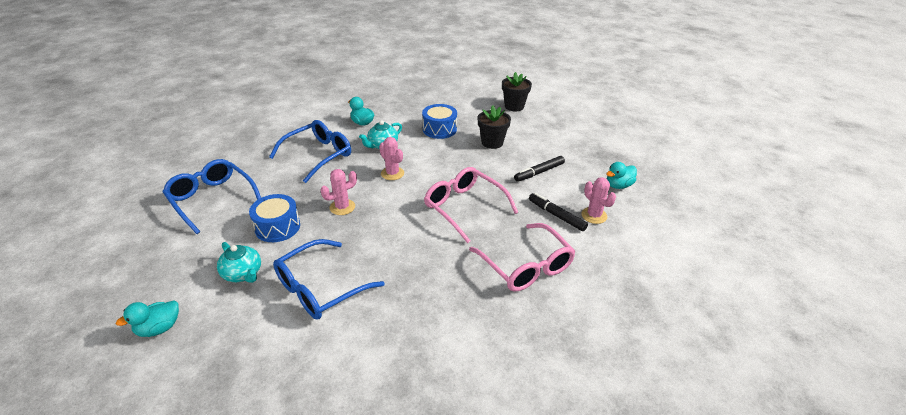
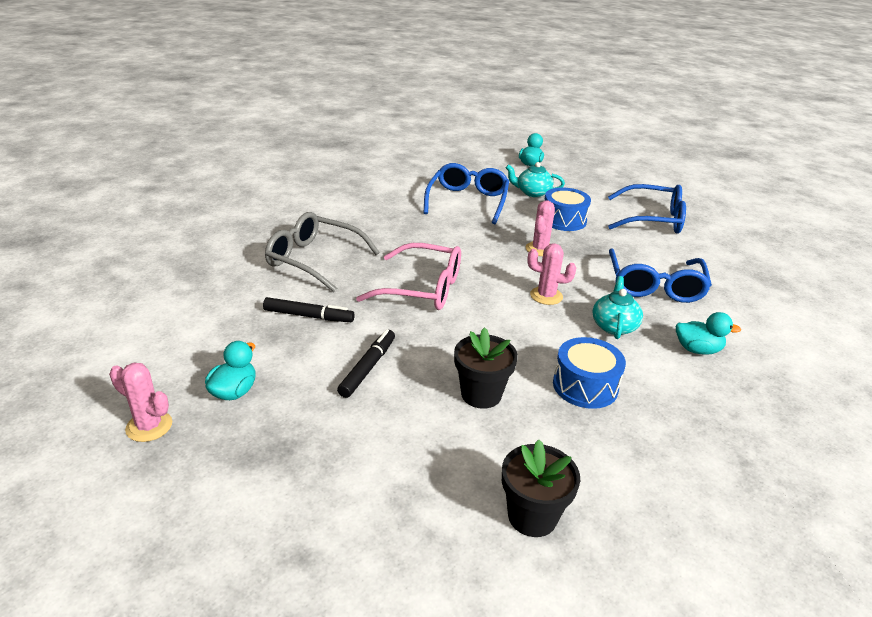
camera: 145 degrees right, 5 degrees down
pink glasses [469,223,576,292] -> grey glasses [265,212,380,292]
pink cactus [581,177,616,224] -> pink cactus moved to [109,363,172,442]

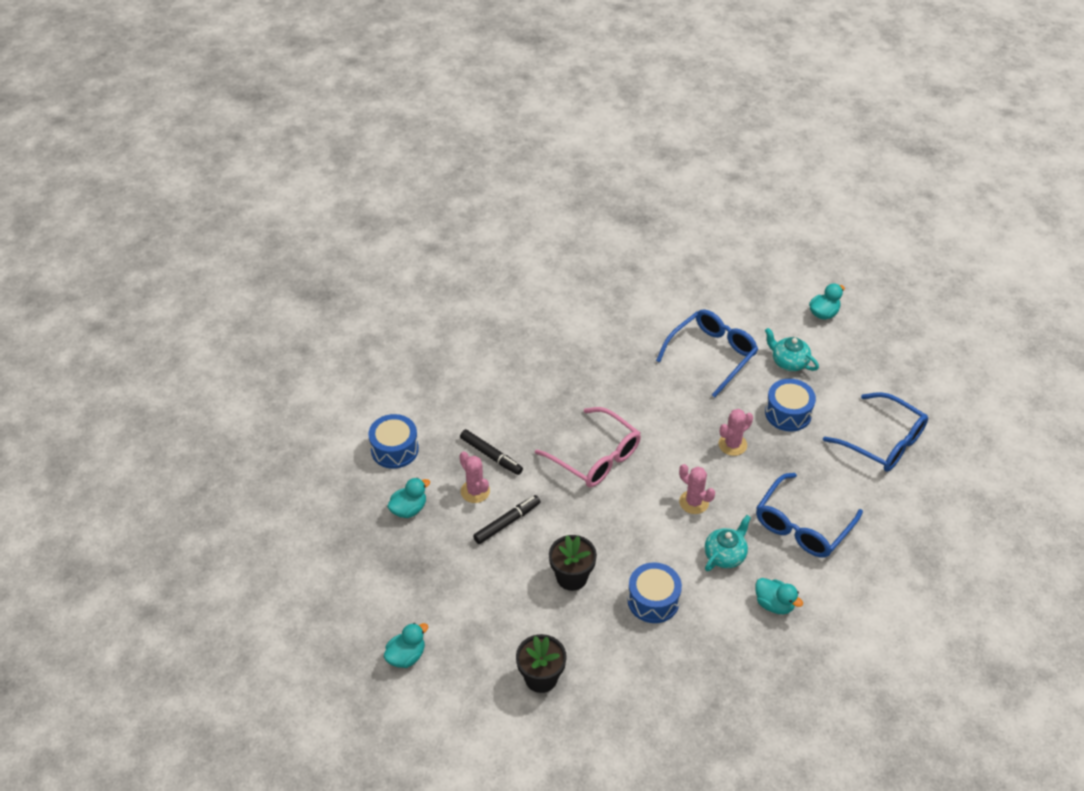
camera: 30 degrees right, 15 degrees up
pink cactus [109,363,172,442] -> pink cactus moved to [459,452,490,503]
grey glasses [265,212,380,292] -> none
none -> blue drum [368,414,419,469]
none -> turquoise duck [384,623,428,668]

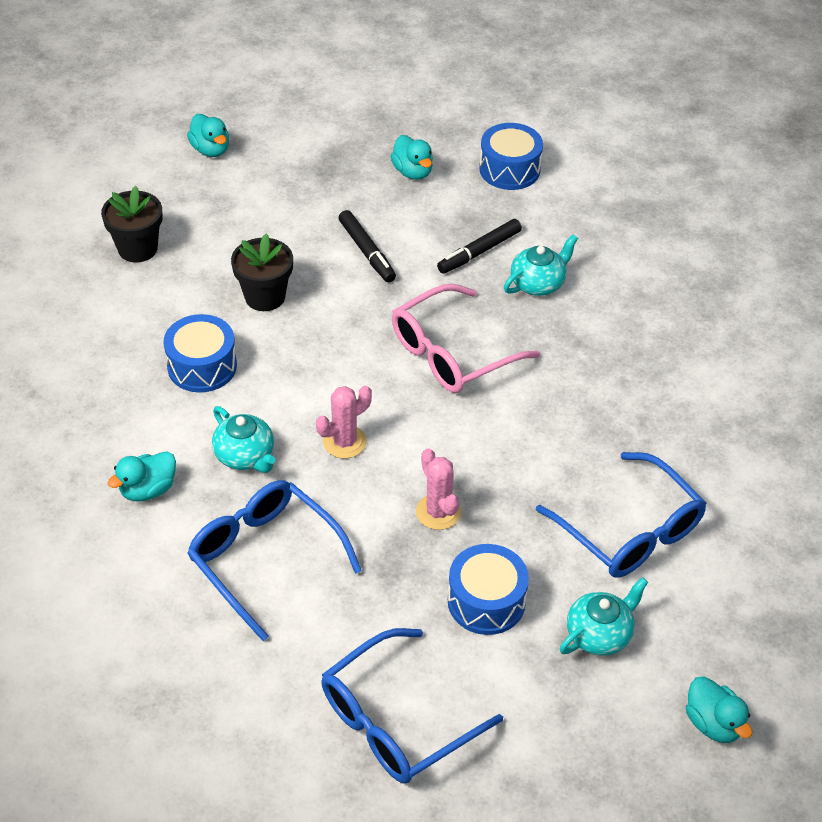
camera: 100 degrees right, 0 degrees up
pink cactus [459,452,490,503] -> none
none -> turquoise teapot [504,234,578,296]

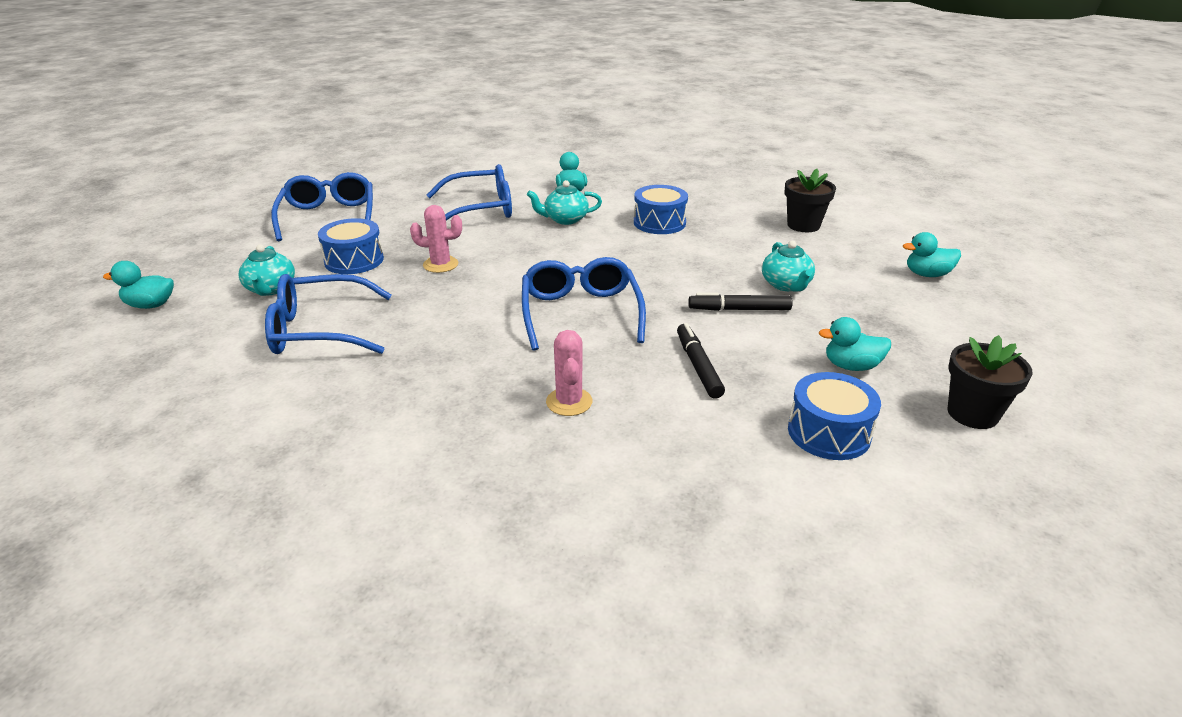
camera: 120 degrees right, 15 degrees down
black flower pot [231,234,293,311] -> black flower pot moved to [947,335,1032,429]
pink cactus [316,385,372,458] -> pink cactus moved to [546,330,592,416]
pink glasses [392,284,540,393] -> blue glasses [522,257,646,351]
turquoise teapot [504,234,578,296] -> turquoise teapot moved to [762,241,815,292]

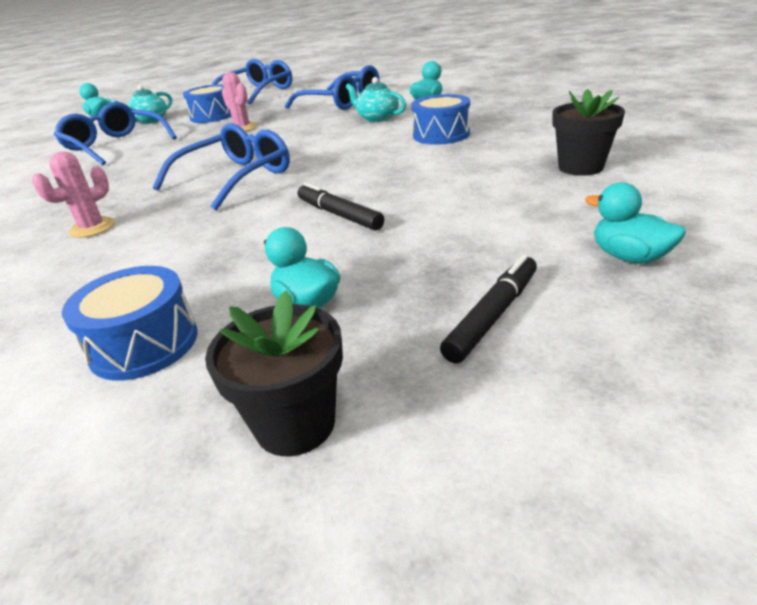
camera: 50 degrees right, 0 degrees up
black marker [677,323,725,399] -> black marker moved to [440,255,537,363]
turquoise teapot [762,241,815,292] -> none

